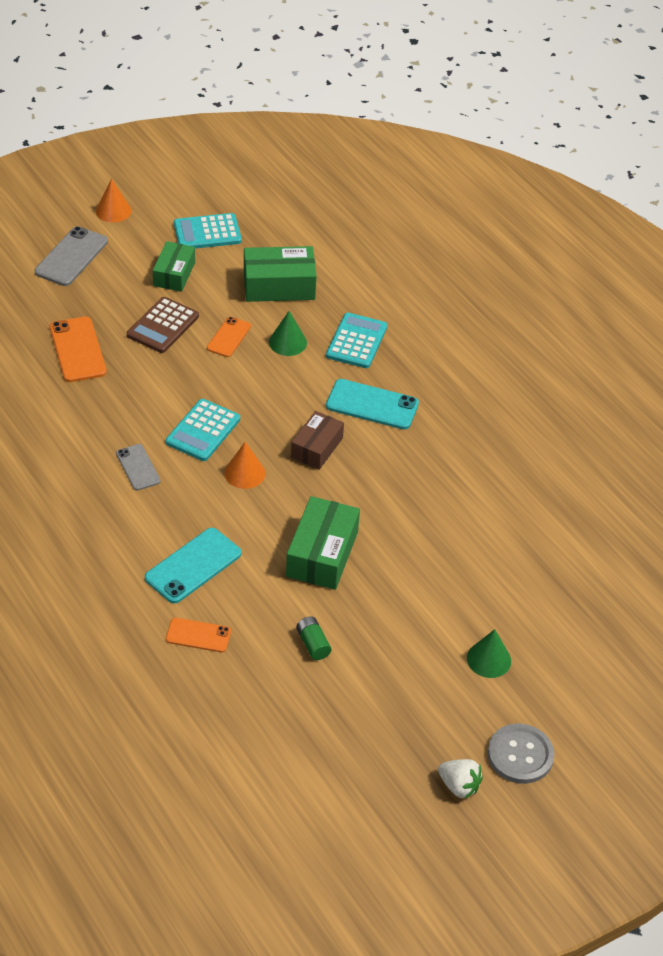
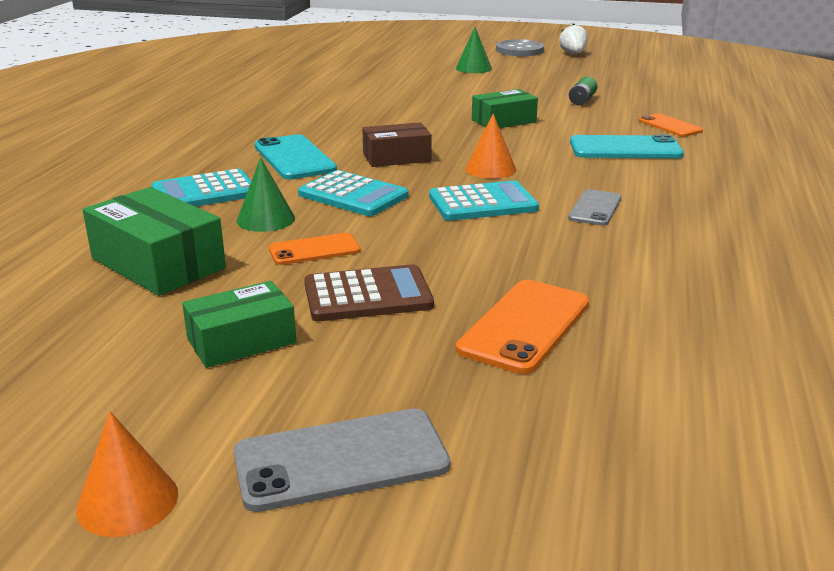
camera: 130 degrees left, 20 degrees down
turquoise calculator [174,213,242,249] -> turquoise calculator moved to [298,170,409,216]
green box [286,496,360,590] -> green box [472,89,538,128], size x0.67

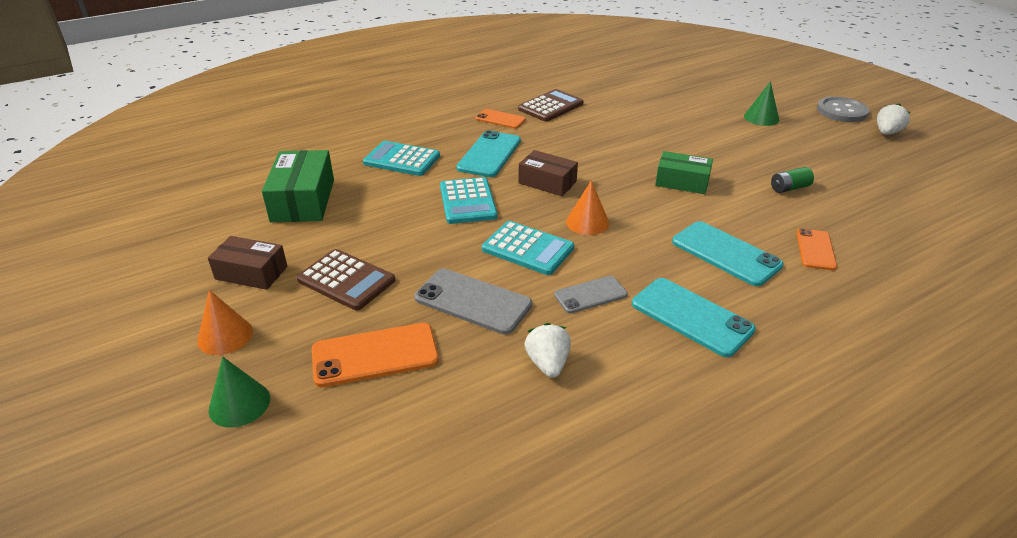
camera: 45 degrees right, 10 degrees up
orange cone [76,411,178,537] -> orange cone moved to [197,290,253,355]
green box [182,281,296,368] -> brown box [208,236,288,290]
grey phone [233,409,450,512] -> grey phone moved to [414,269,532,335]
green cone [237,157,295,232] -> green cone moved to [209,357,270,428]
orange phone [269,233,361,265] -> orange phone moved to [475,109,526,129]
none -> brown calculator [518,89,584,122]
none -> white strawberry [525,323,571,378]
none -> turquoise phone [632,278,756,357]

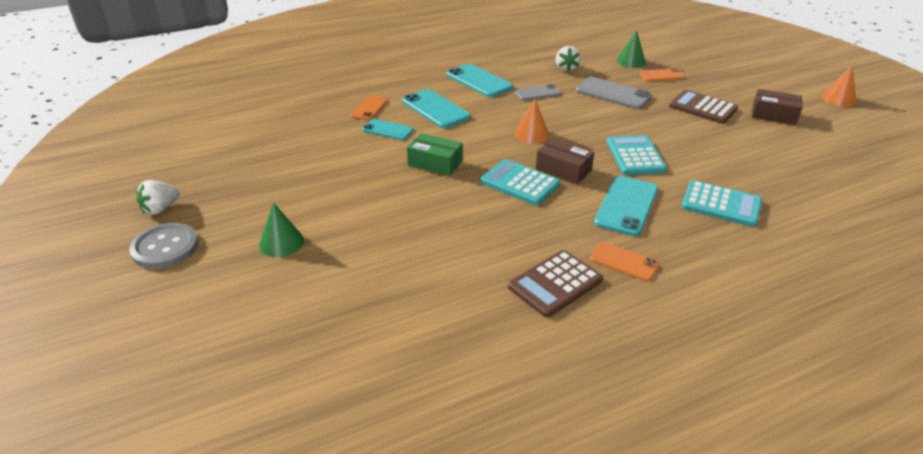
camera: 175 degrees left, 0 degrees up
orange cone [197,290,253,355] -> orange cone moved to [821,66,856,107]
green cone [209,357,270,428] -> green cone moved to [616,30,646,68]
green box [262,150,334,222] -> none
orange phone [312,323,439,387] -> orange phone [639,68,685,82], size x0.63
turquoise calculator [482,221,574,275] -> turquoise calculator moved to [480,159,560,205]
green battery [771,167,814,193] -> none
none -> turquoise phone [362,119,414,140]

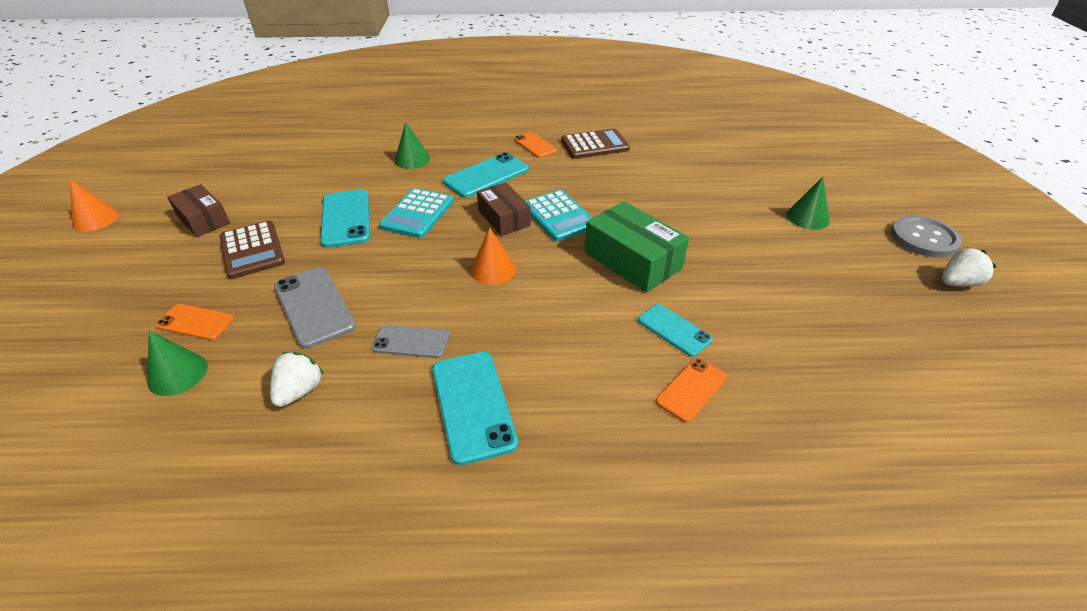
camera: 155 degrees left, 5 degrees up
turquoise phone [402,89,471,128] -> turquoise phone moved to [321,189,370,248]
green box [407,133,463,176] -> green box [585,201,689,293], size x1.50
turquoise calculator [681,180,762,227] -> green cone [394,122,430,169]

